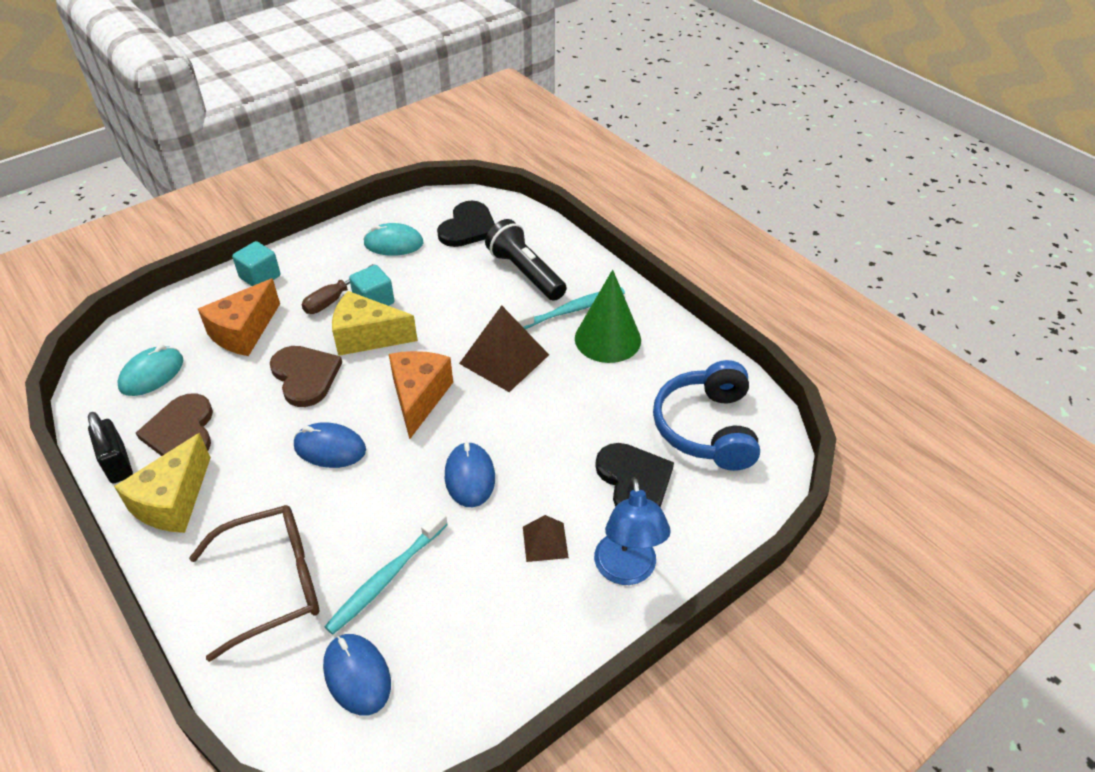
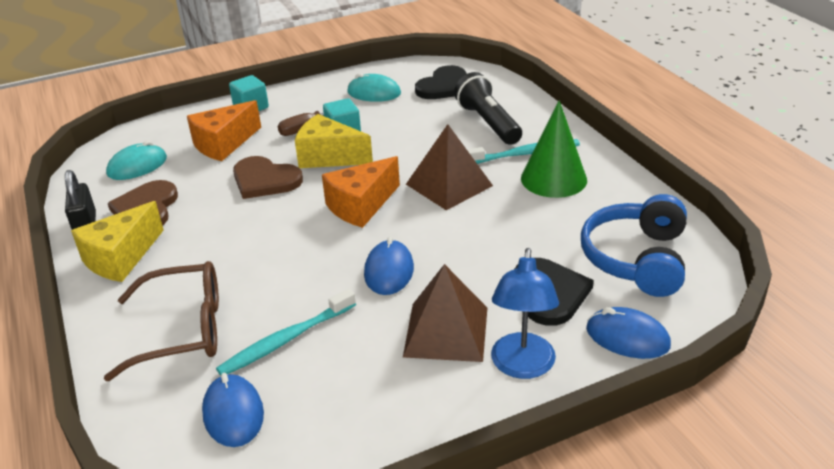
camera: 15 degrees right, 10 degrees down
brown heart [270,346,342,407] -> brown heart turned 135 degrees clockwise [233,156,303,199]
blue mouse [294,422,366,468] -> blue mouse moved to [586,307,671,359]
orange cheese [389,351,453,439] -> orange cheese turned 150 degrees counterclockwise [322,156,400,228]
brown pyramid [523,515,569,562] -> brown pyramid [403,264,487,362], size x1.84

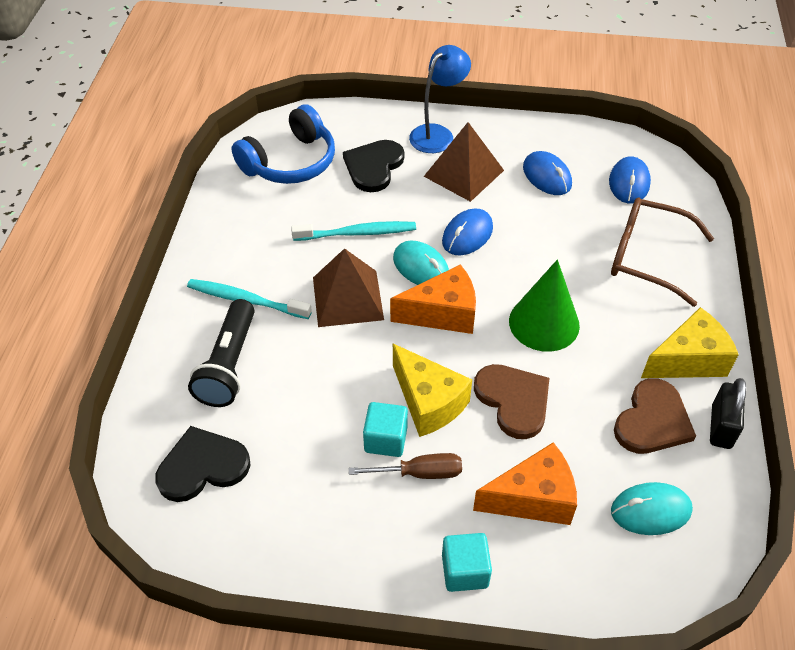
camera: 150 degrees left, 15 degrees up
turquoise toothbrush [216,289,356,376] -> turquoise toothbrush moved to [291,221,416,241]
turquoise mouse [347,73,401,102] -> turquoise mouse moved to [393,241,449,285]
green cone [521,100,587,198] -> green cone moved to [509,260,580,352]
blue mouse [586,307,671,359] -> blue mouse moved to [523,151,572,195]

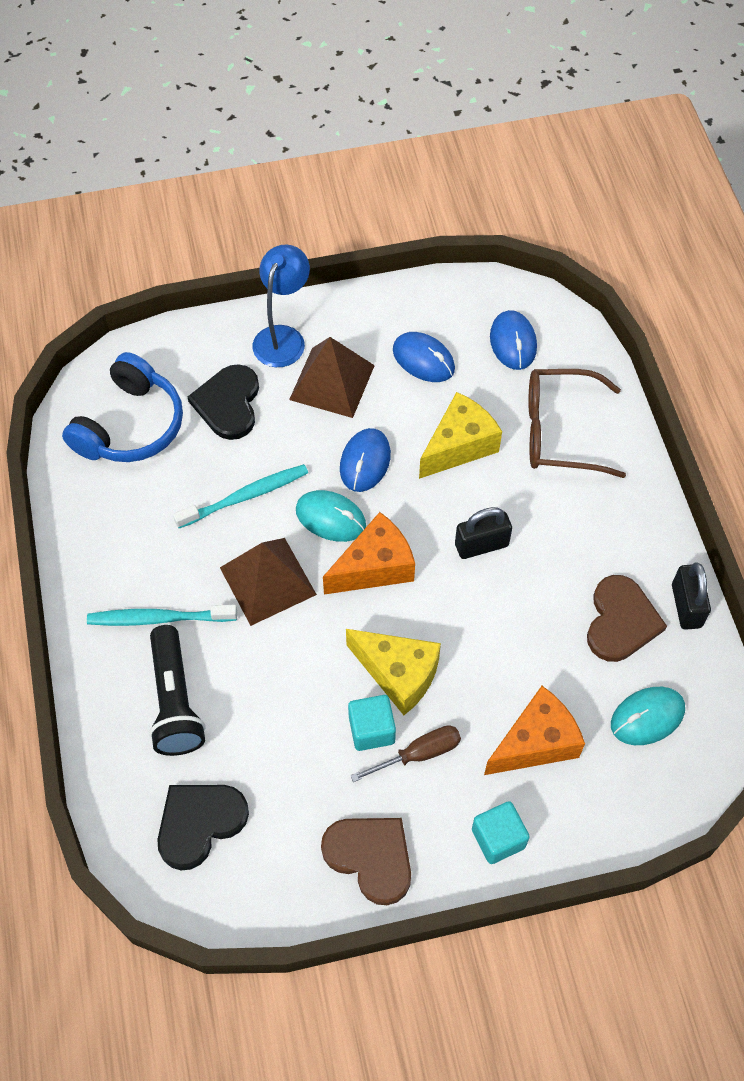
camera: 20 degrees left, 10 degrees up
brown heart [474,364,549,439] -> brown heart moved to [321,818,411,905]
green cone [509,260,580,352] -> black padlock [455,507,512,559]
yellow cheese [641,307,739,378] -> yellow cheese moved to [419,392,502,479]

